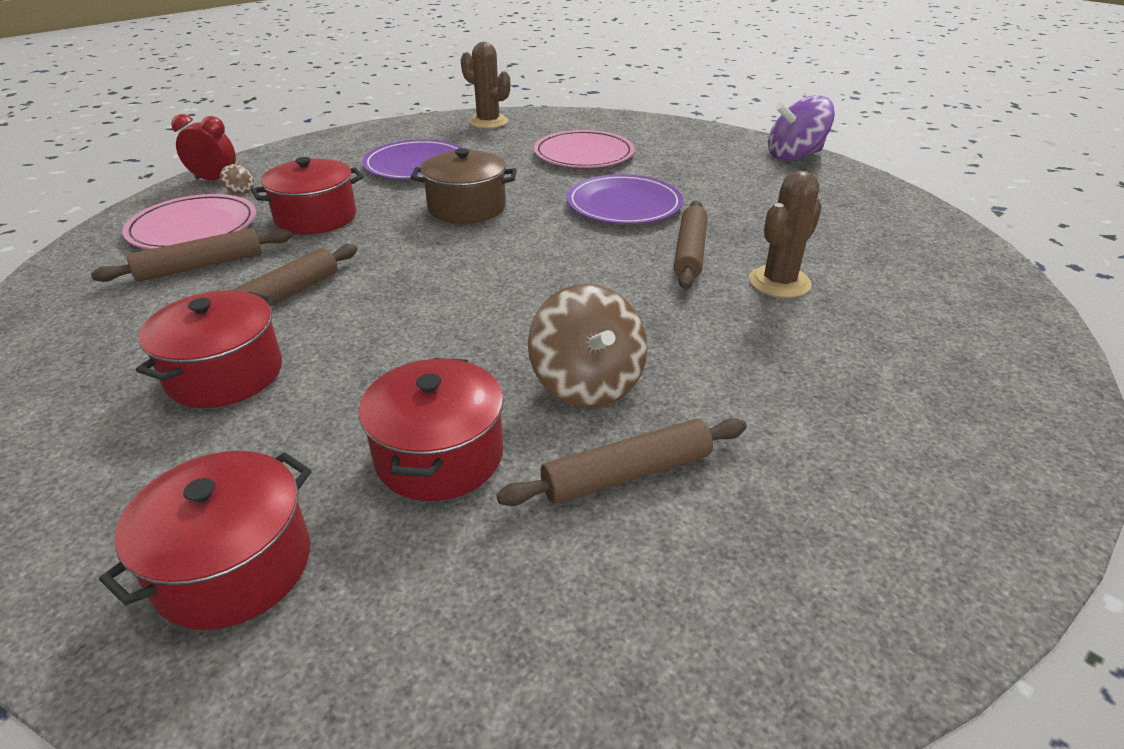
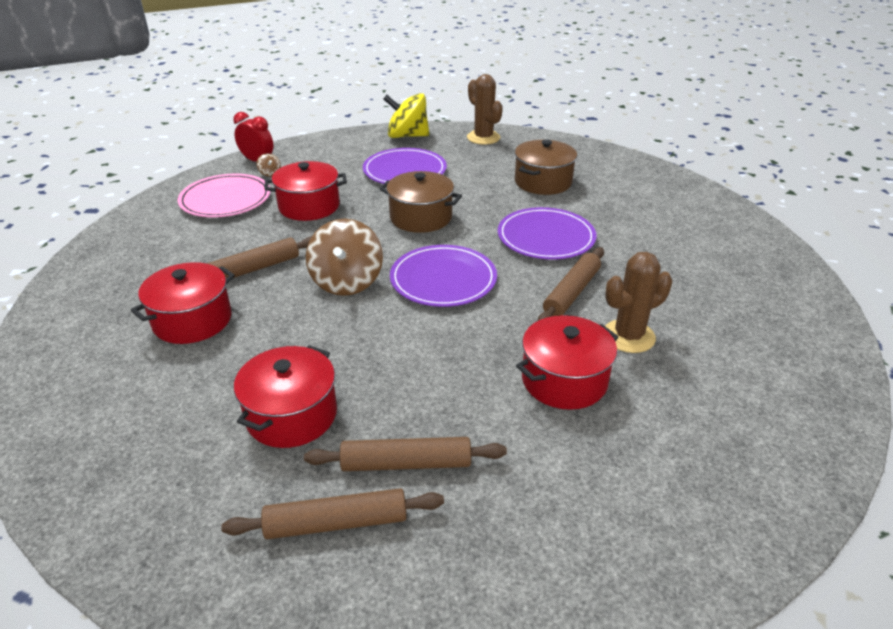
camera: 20 degrees right, 0 degrees up
brown rolling pin [91,228,292,282] -> brown rolling pin moved to [221,488,444,539]
red pot [99,451,312,630] -> red pot moved to [516,315,618,410]
brown spinning top [528,284,647,408] -> brown spinning top moved to [306,219,383,296]
pink plate [534,130,635,168] -> brown pot [515,140,577,195]
purple spinning top [768,95,835,161] -> none
none -> yellow spinning top [383,93,429,138]
none -> purple plate [390,245,497,307]

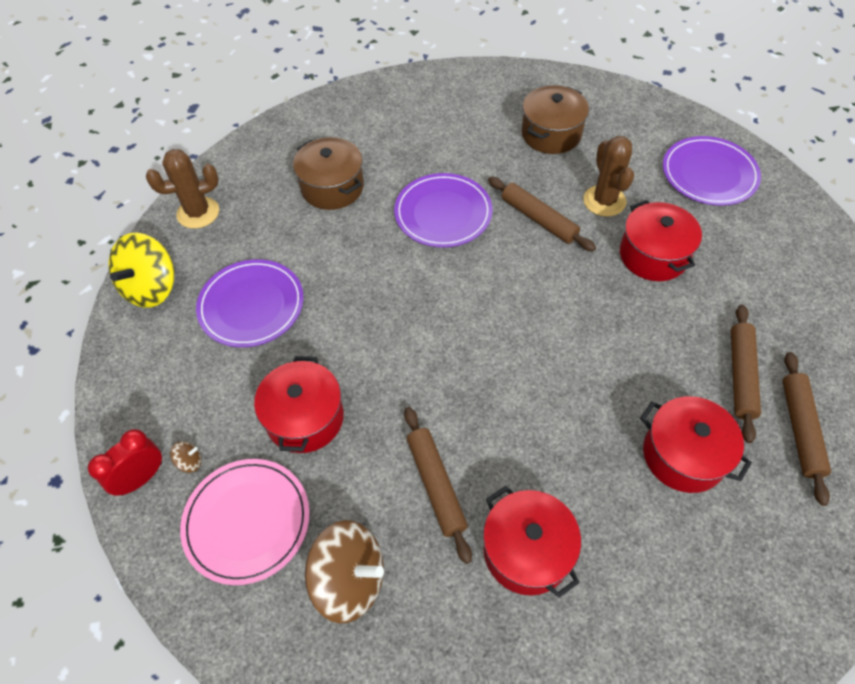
camera: 75 degrees left, 20 degrees up
brown spinning top [306,219,383,296] -> brown spinning top moved to [305,520,384,623]
brown pot [379,171,462,233] -> brown pot moved to [521,85,589,154]
purple plate [390,245,497,307] -> purple plate moved to [663,136,761,205]

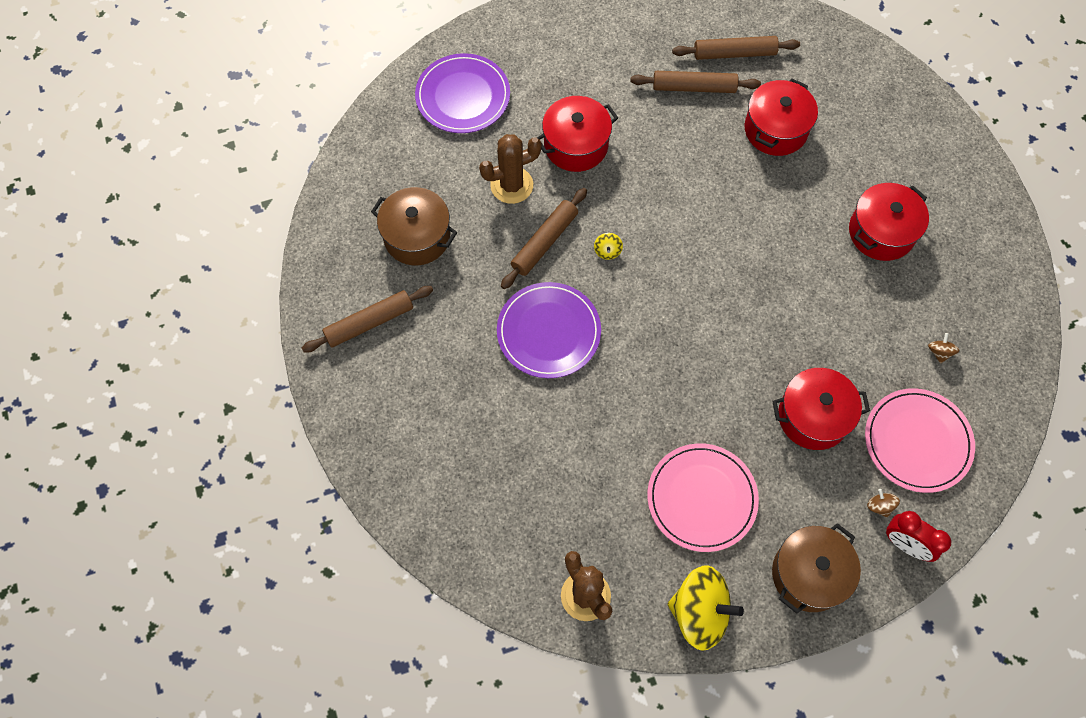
camera: 100 degrees left, 10 degrees up
purple plate [196,259,304,347] -> pink plate [647,443,759,552]
brown pot [293,137,364,210] -> brown pot moved to [772,523,861,614]
brown spinning top [305,520,384,623] -> brown spinning top [928,333,959,363], size x0.40
brown rolling pin [404,407,472,564] -> brown rolling pin moved to [302,286,433,352]
none -> yellow spinning top [594,233,623,260]

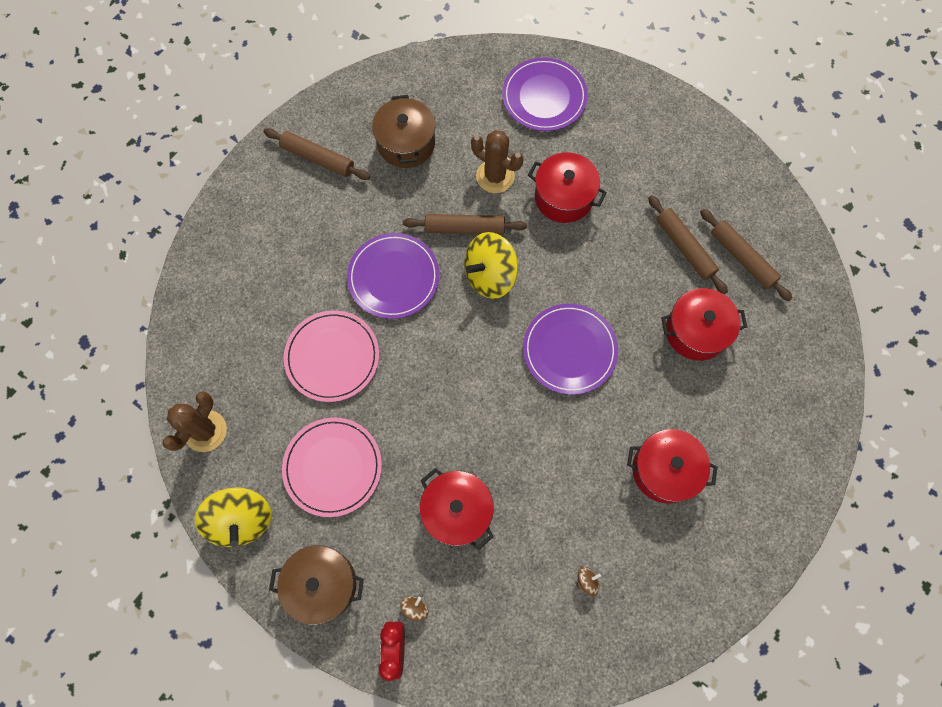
camera: 55 degrees right, 5 degrees up
yellow spinning top [594,233,623,260] -> yellow spinning top [464,232,518,299], size x2.49
pink plate [865,388,975,493] -> pink plate moved to [284,311,379,402]
none -> purple plate [523,304,618,395]

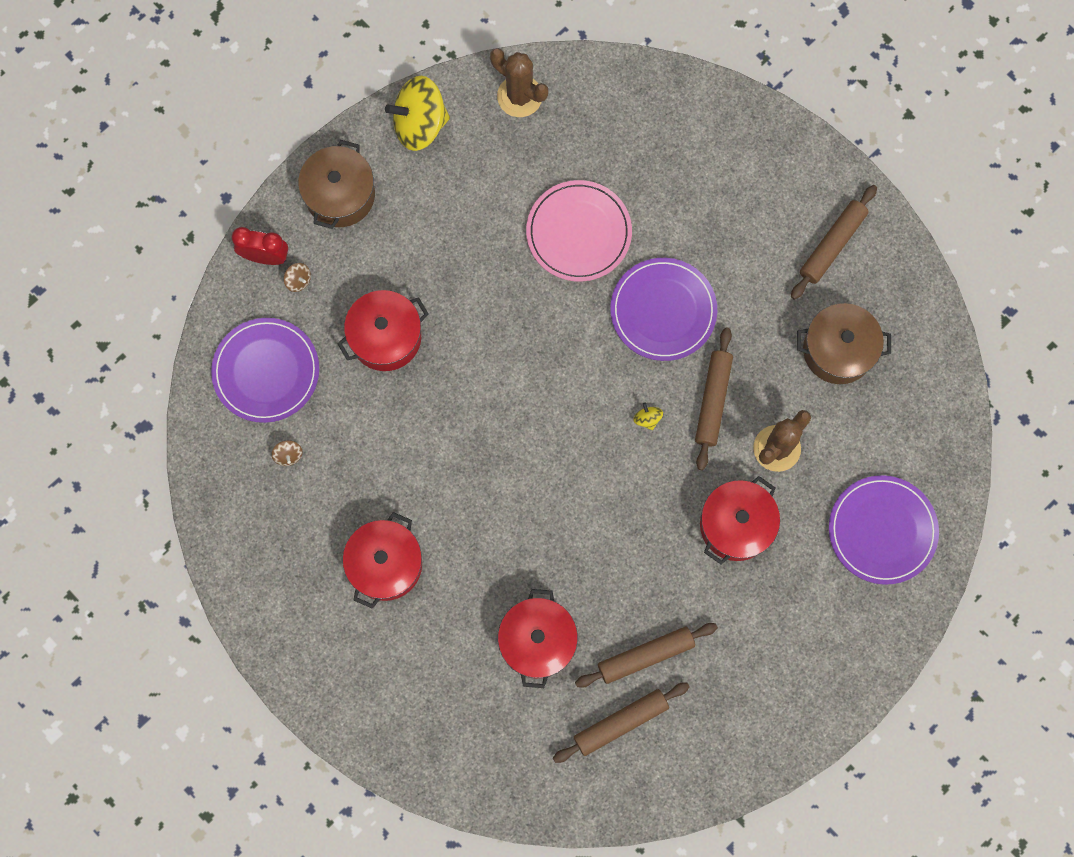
camera: 100 degrees right, 5 degrees up
pink plate [282,417,382,517] -> none
yellow spinning top [464,232,518,299] -> yellow spinning top [633,402,663,430], size x0.40
purple plate [523,304,618,395] -> purple plate moved to [211,318,319,423]

